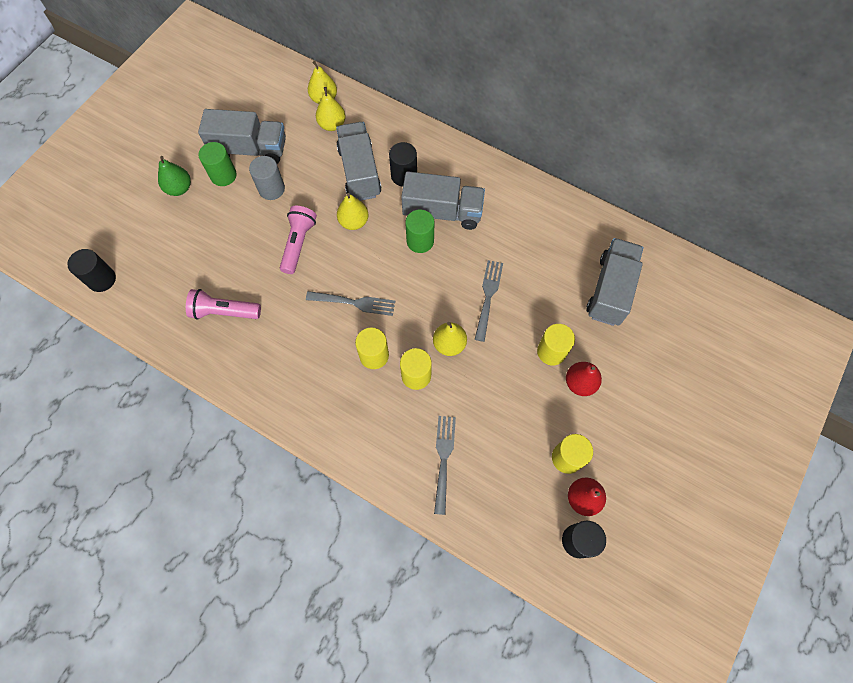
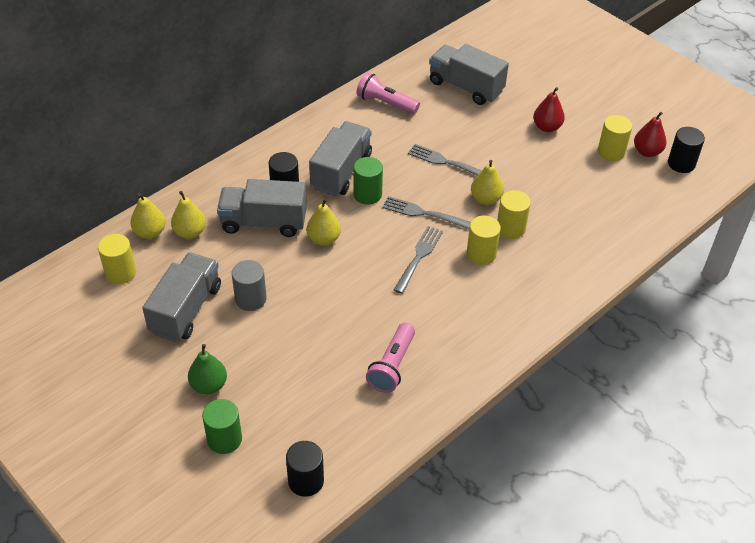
camera: 75 degrees left, 20 degrees down
green cylinder [198,142,237,186] -> green cylinder moved to [202,399,242,454]
pink flashlight [280,206,317,274] -> pink flashlight moved to [356,72,420,115]
grey fork [434,416,456,515] -> grey fork moved to [382,196,471,229]
yellow cylinder [537,324,575,365] -> yellow cylinder moved to [98,234,136,284]

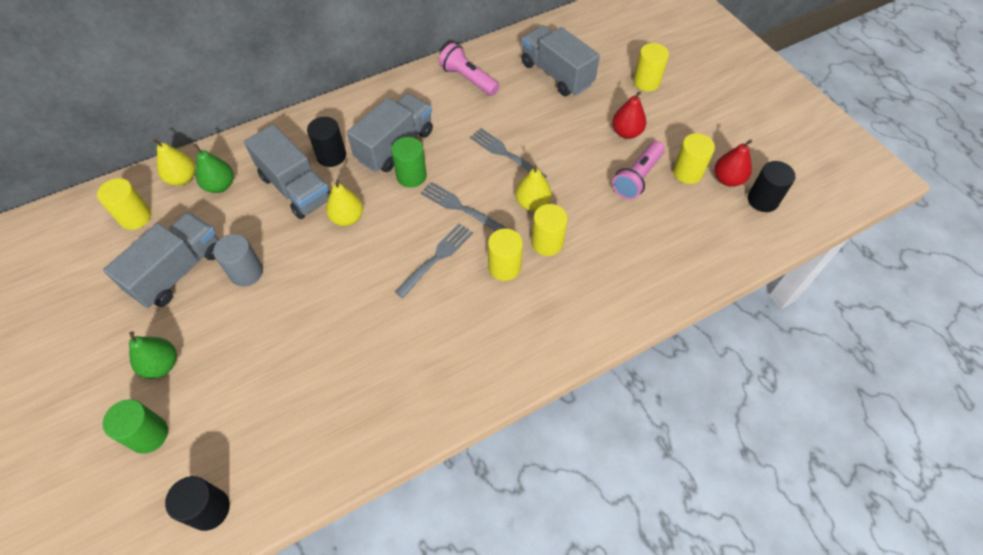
camera: 15 degrees right, 10 degrees up
yellow pear [171,191,206,239] -> green pear [193,144,233,193]
grey truck [217,179,307,237] -> grey truck turned 150 degrees counterclockwise [244,124,331,219]
pink flashlight [366,323,415,393] -> pink flashlight moved to [612,141,665,200]
none -> yellow cylinder [633,43,669,91]

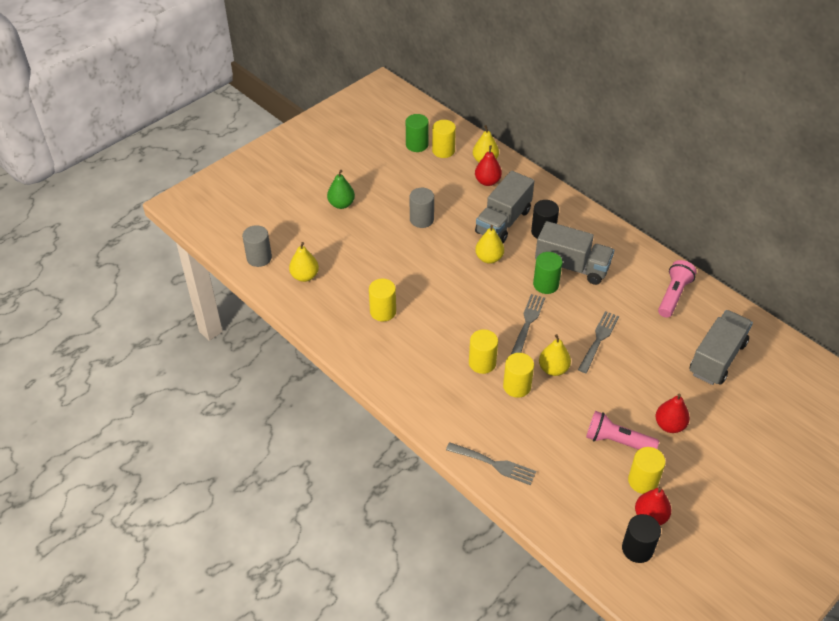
camera: 75 degrees right, 10 degrees down
grey truck [103,212,219,308] -> none
green cylinder [103,399,168,454] -> green cylinder moved to [406,114,429,152]
black cylinder [165,476,230,531] -> grey cylinder [242,225,272,267]
green pear [193,144,233,193] -> red pear [475,145,502,186]
grey fork [395,223,473,298] -> grey fork moved to [446,442,536,485]
yellow cylinder [633,43,669,91] -> yellow cylinder moved to [369,279,396,321]
none -> yellow pear [289,242,319,282]

